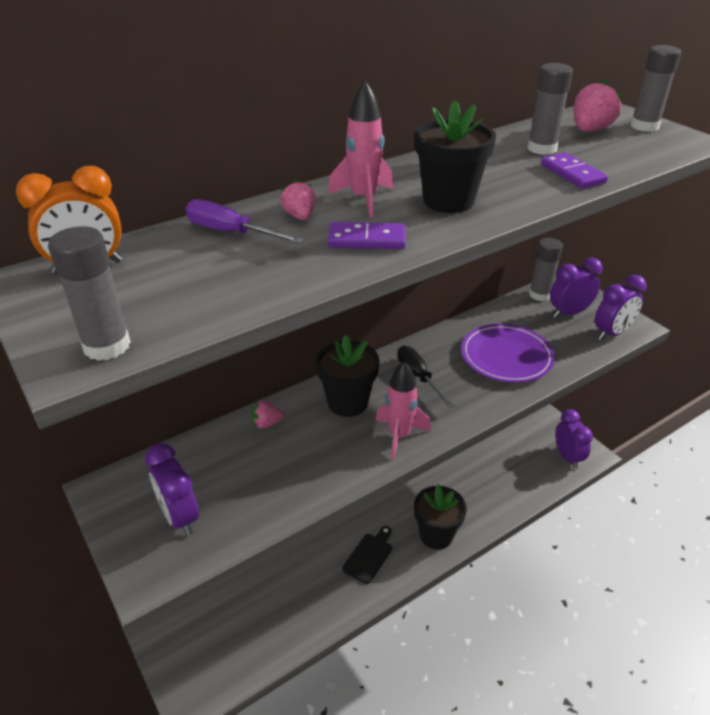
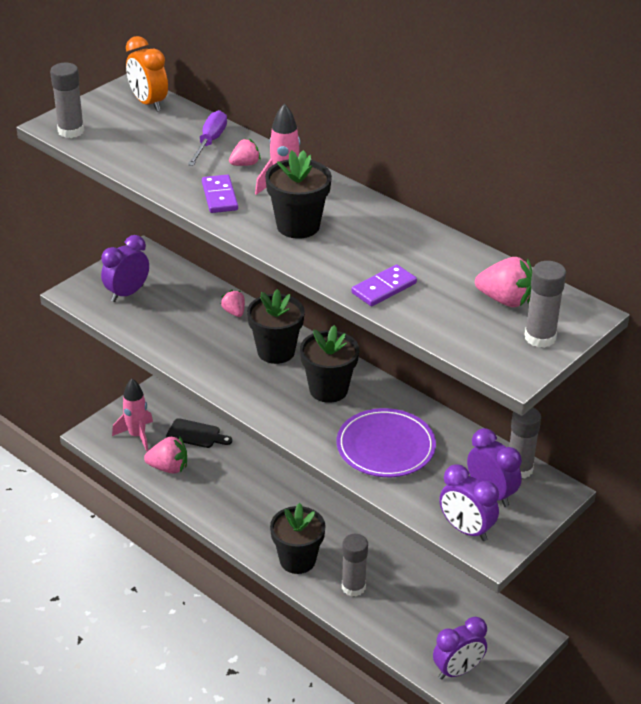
camera: 75 degrees right, 0 degrees up
black cutting board [342,526,392,584] -> black cutting board moved to [166,418,232,448]
pink rocket [375,361,431,460] -> pink rocket moved to [112,379,153,452]
black screwdriver [397,346,455,408] -> black flower pot [300,325,359,403]
grey glue stick [527,63,573,155] -> grey glue stick moved to [342,534,368,597]
none -> pink strawberry [144,436,187,473]

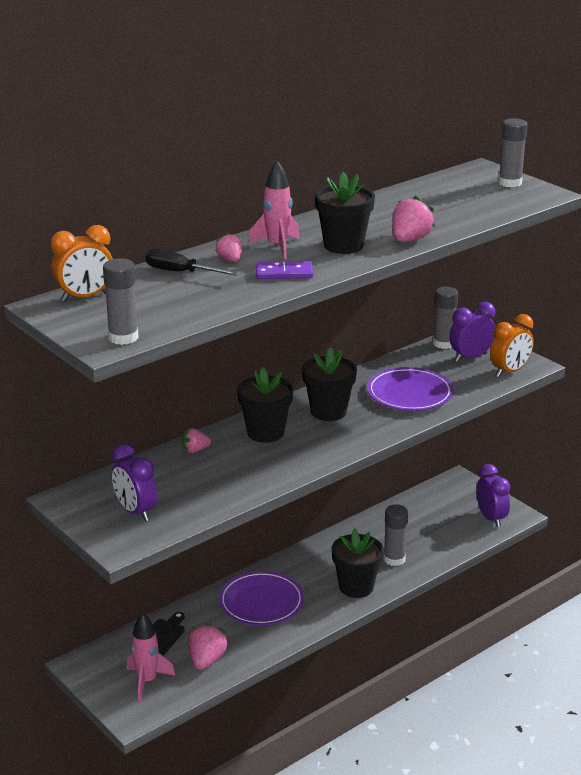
camera: 80 degrees left, 10 degrees down
purple screwdriver [188,110,227,166] -> black screwdriver [146,249,239,276]
purple domino [351,265,417,306] -> none
purple clock [439,464,499,541] -> orange clock [490,314,534,377]
pink strawberry [475,257,532,307] -> pink strawberry moved to [392,196,435,242]
none -> purple plate [219,571,304,626]

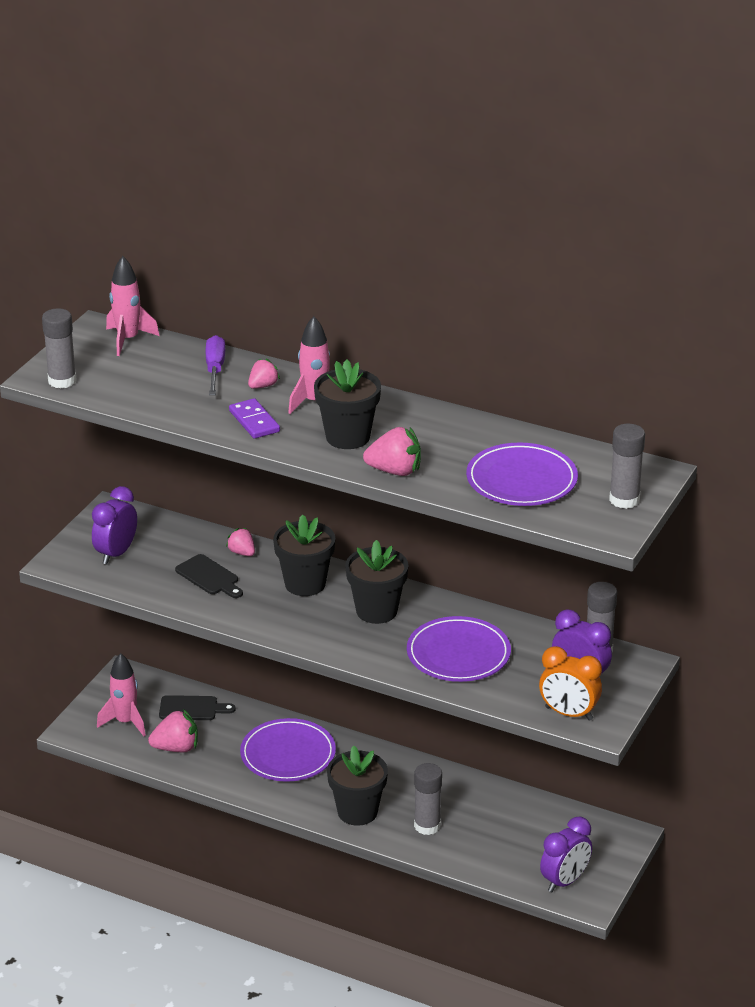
camera: 65 degrees right, 5 degrees up
orange clock [50,225,113,302] -> pink rocket [106,256,159,356]
black screwdriver [146,249,239,276] -> purple screwdriver [206,335,225,395]
none -> black cutting board [175,554,243,598]
none -> purple plate [466,442,578,506]

